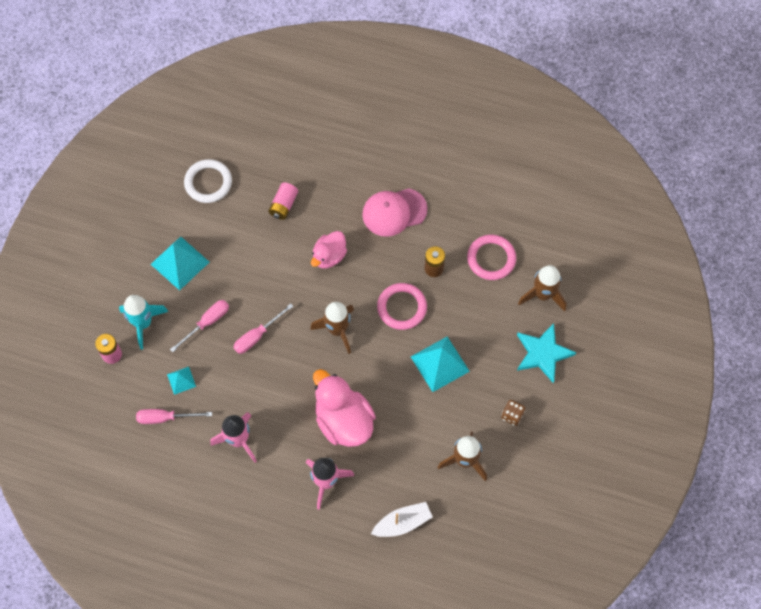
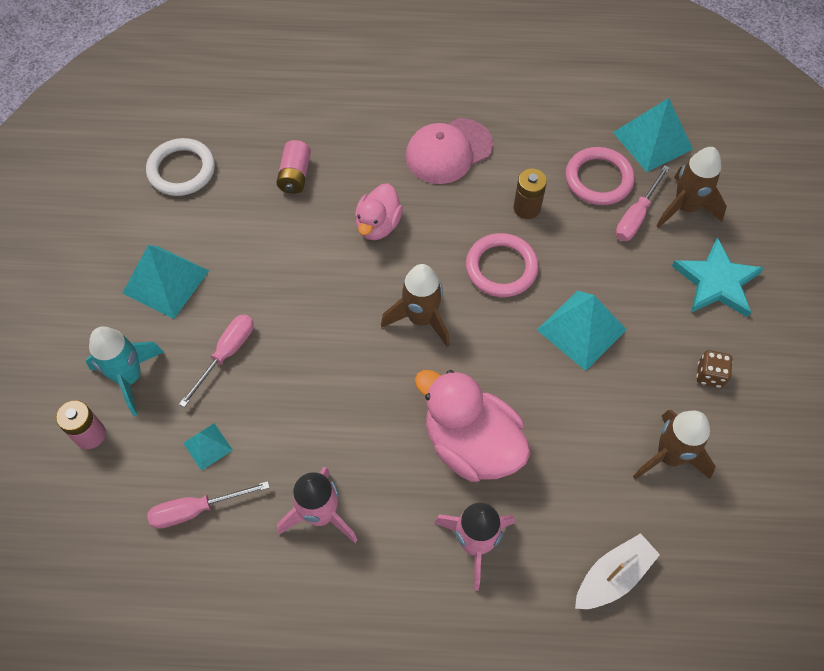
camera: 15 degrees left, 5 degrees down
pink screwdriver [233,303,293,354] -> pink screwdriver moved to [615,165,670,241]
none -> turquoise pyramid [613,98,693,172]

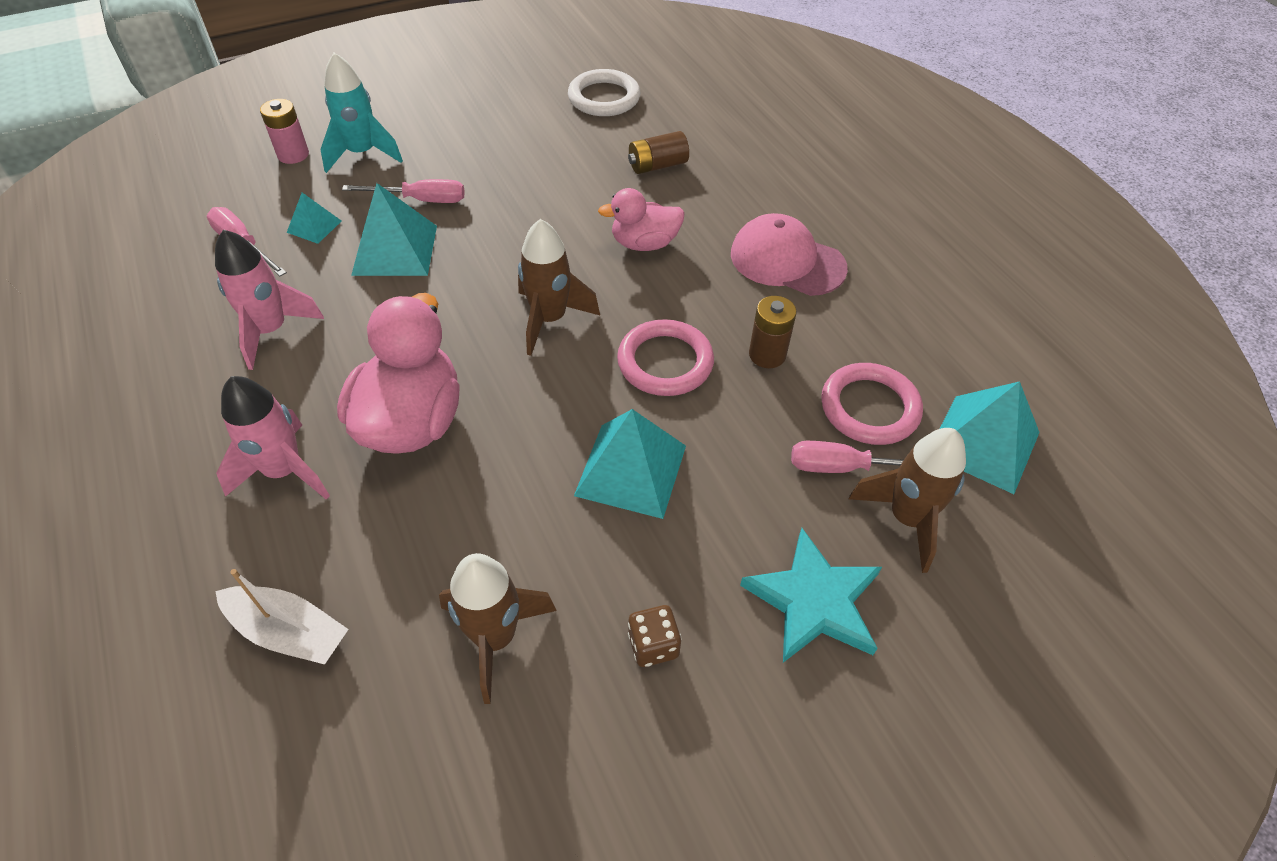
camera: 60 degrees right, 10 degrees down
turquoise pyramid [122,245,209,319] -> turquoise pyramid moved to [351,183,437,276]
pink battery [276,140,311,194] -> brown battery [628,131,689,174]

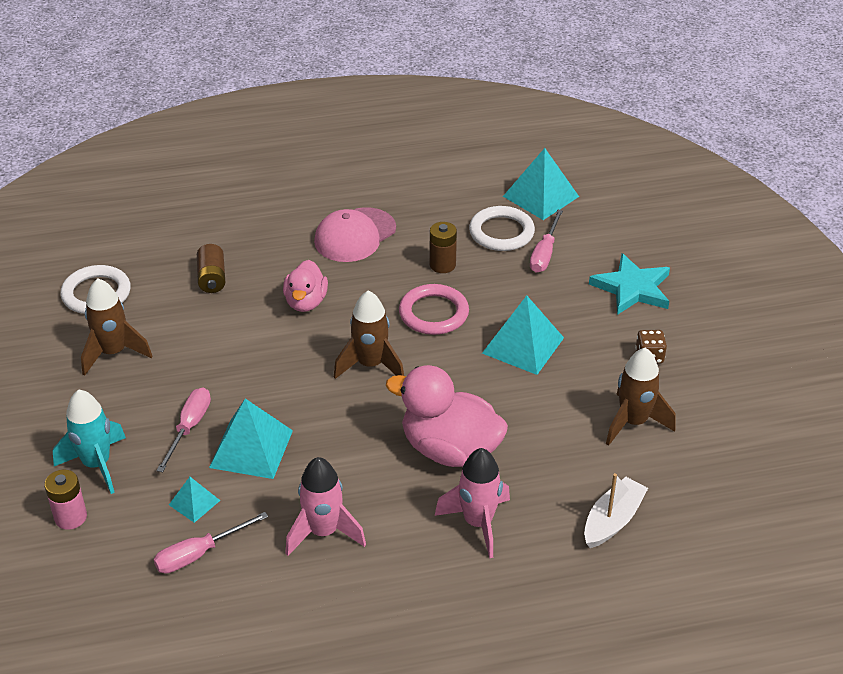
camera: 75 degrees left, 10 degrees down
pink ring [821,363,923,445] -> white ring [469,206,535,251]
brown rocket [849,428,966,573] -> brown rocket moved to [81,278,152,376]

